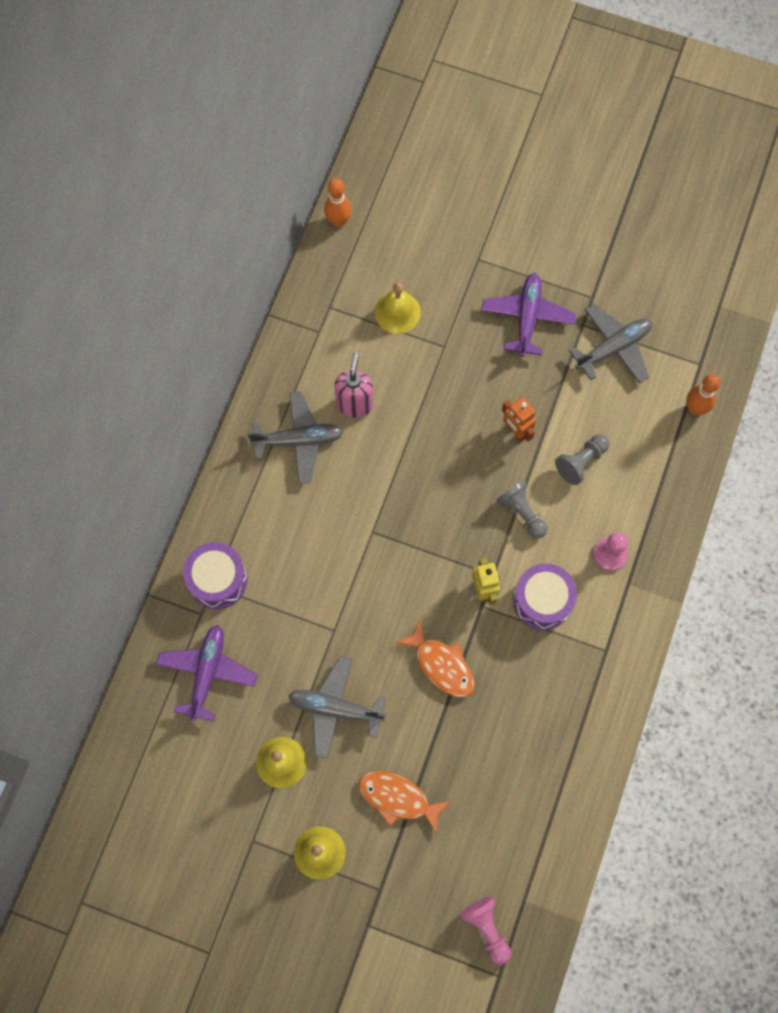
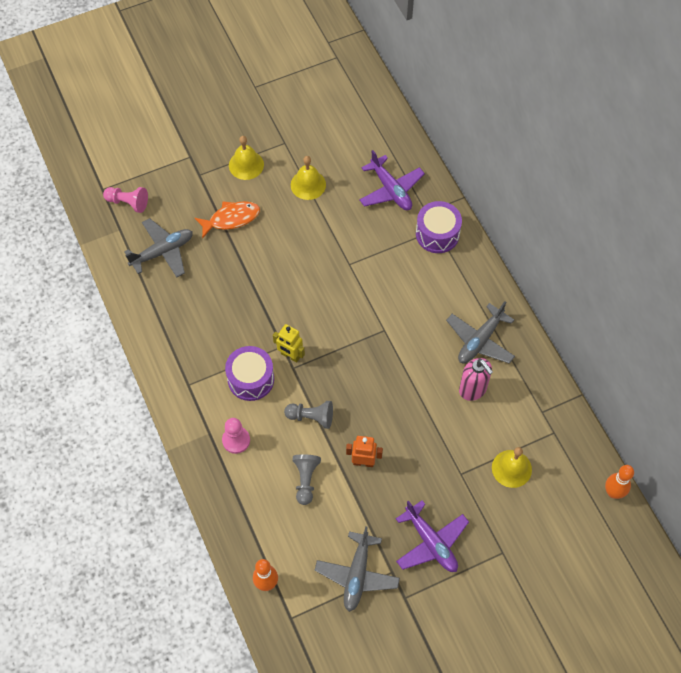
camera: 135 degrees right, 10 degrees down
grey plane [289,656,386,759] -> grey plane moved to [124,218,193,277]
orange fish [395,620,474,698] -> none

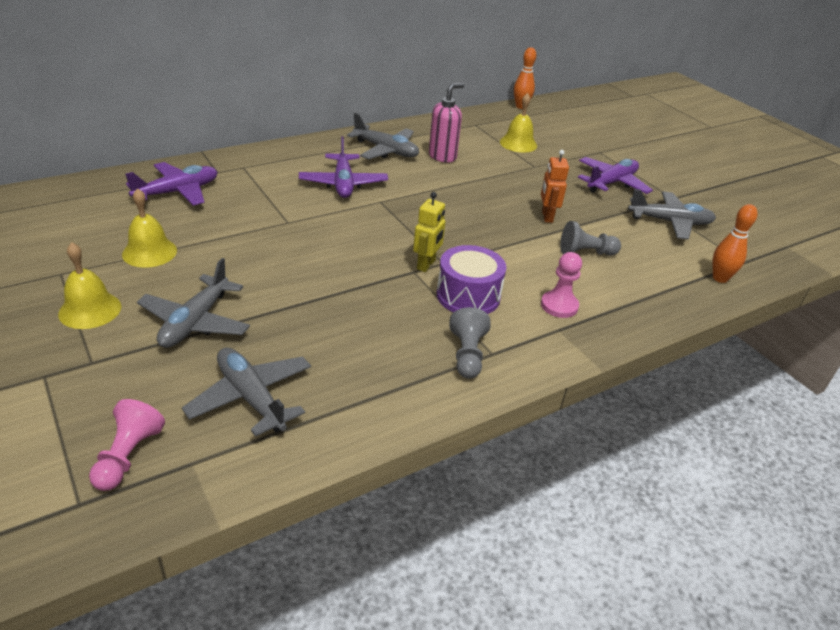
camera: 100 degrees left, 25 degrees down
orange fish [194,201,260,239] -> grey plane [137,258,250,348]
grey pawn [284,401,333,429] -> grey pawn moved to [449,307,491,379]
purple drum [416,201,462,253] -> none
none -> purple plane [299,136,388,198]

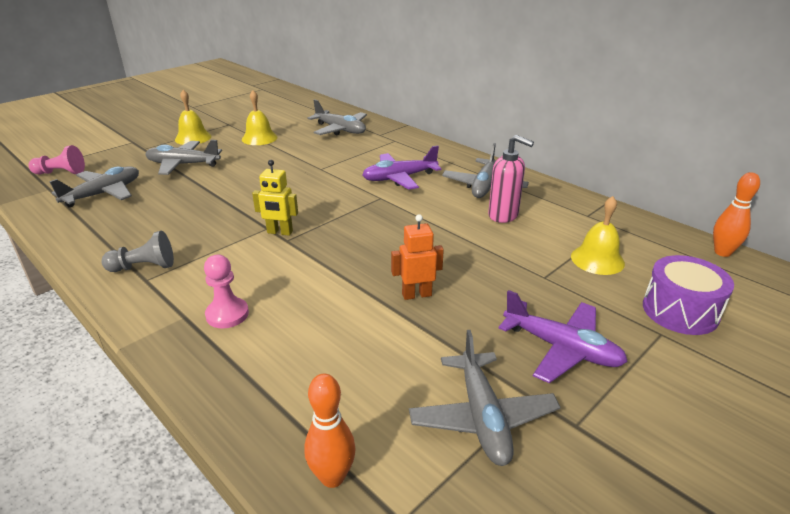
camera: 80 degrees right, 5 degrees down
purple plane [125,162,218,206] -> grey plane [307,99,367,135]
purple drum [437,245,507,314] -> purple drum moved to [643,255,734,335]
grey pawn [560,221,621,256] -> none

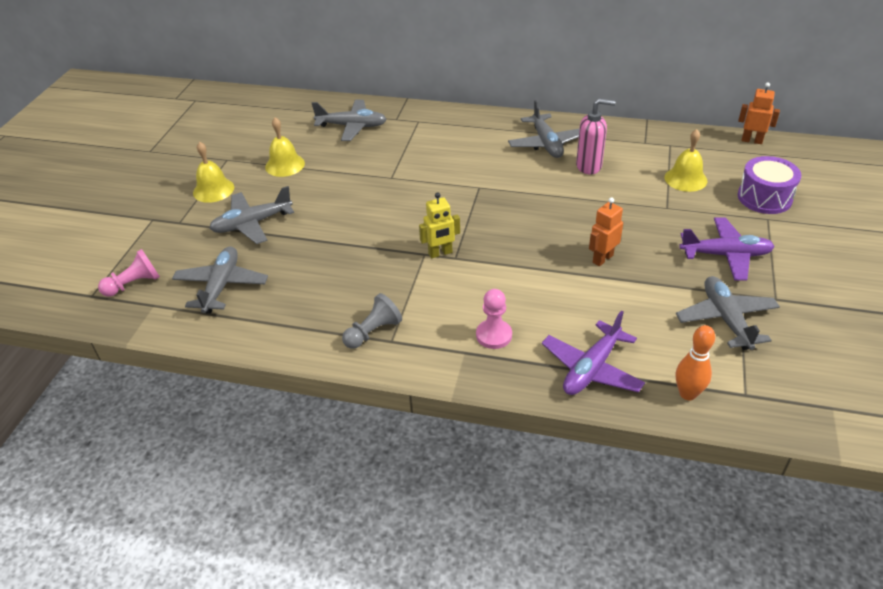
camera: 30 degrees left, 10 degrees up
purple plane [362,145,441,190] -> purple plane moved to [542,310,645,395]
grey plane [409,330,560,466] -> grey plane turned 150 degrees counterclockwise [676,276,780,350]
orange bowling pin [713,172,760,257] -> orange robot [738,82,780,144]

